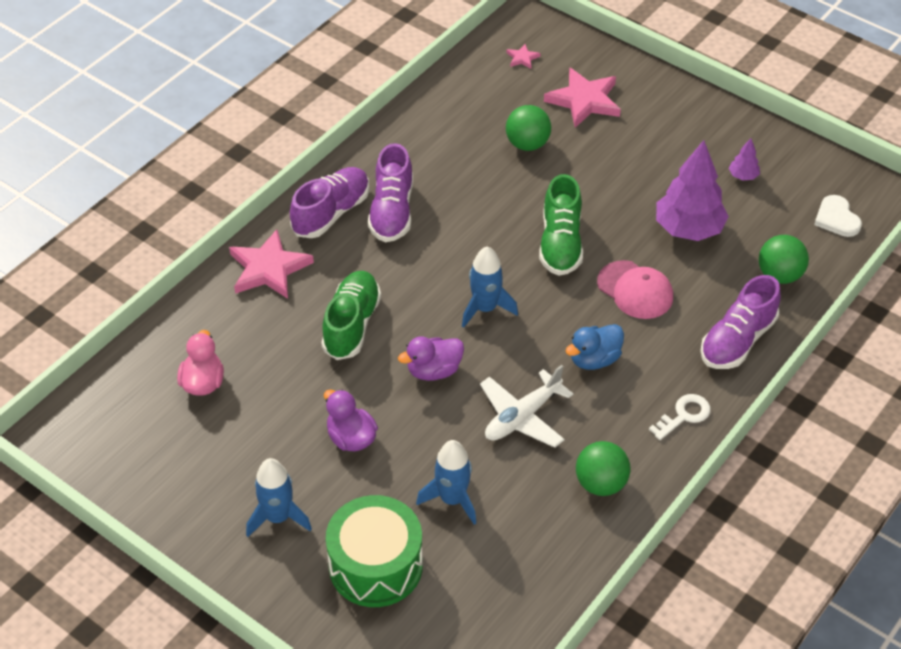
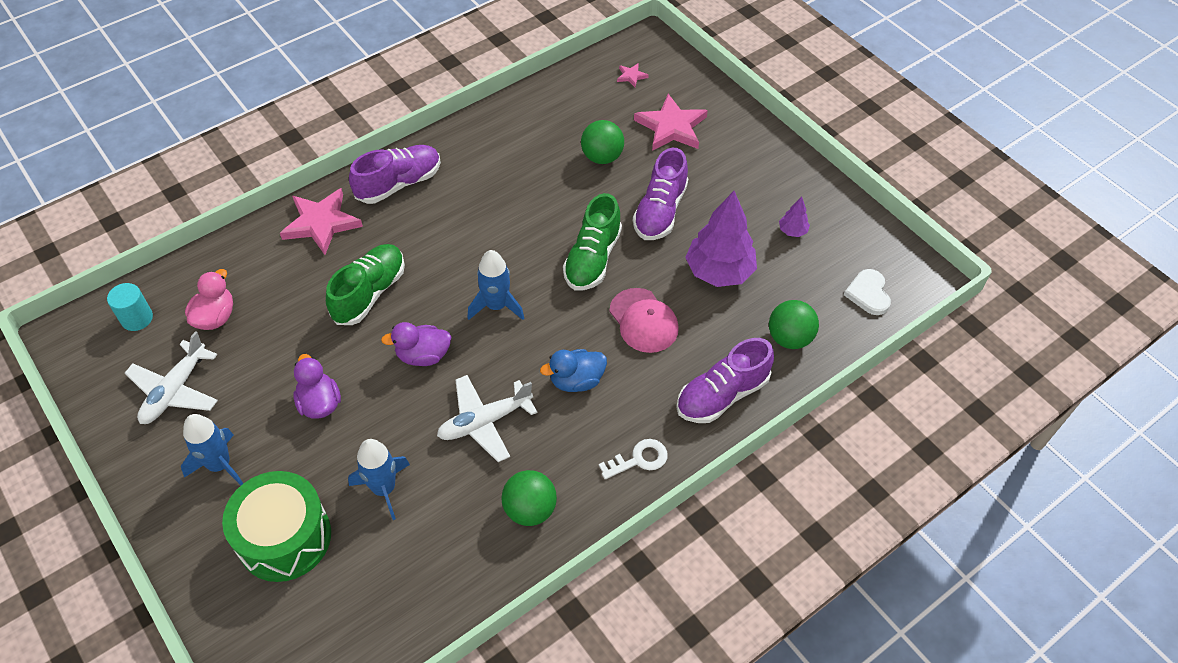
camera: 15 degrees right, 5 degrees up
purple shoe [368,143,413,242] -> purple shoe moved to [633,148,688,240]
none -> turquoise cylinder [107,283,153,331]
none -> white plane [125,331,218,424]

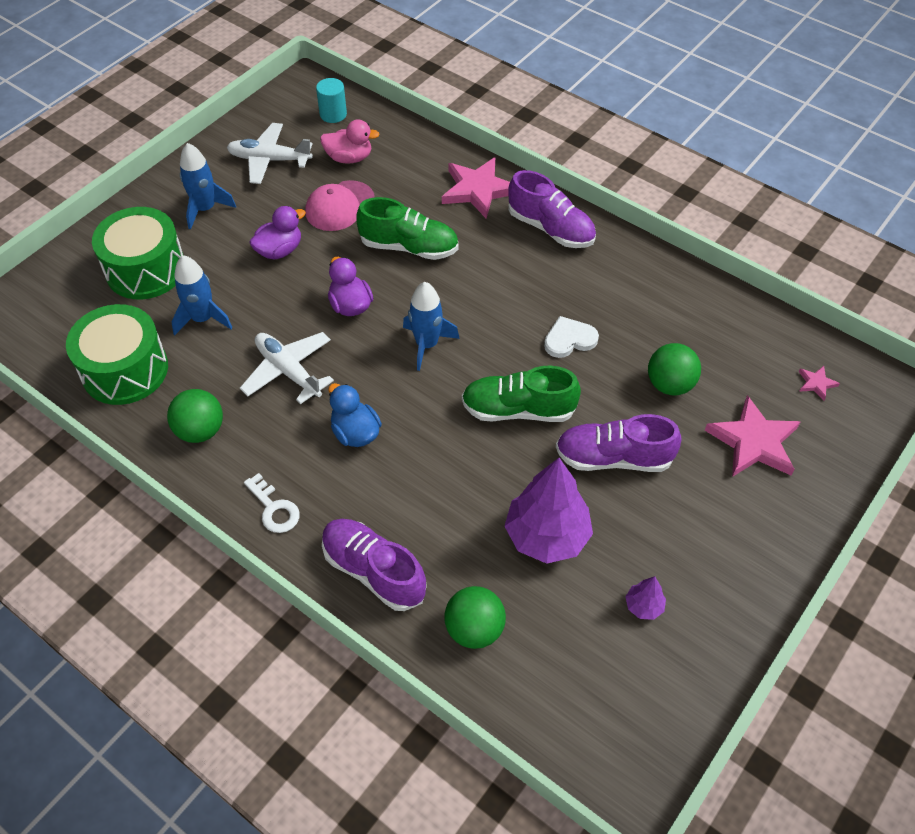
camera: 75 degrees right, 0 degrees up
pink cap [609,288,679,353] -> pink cap moved to [305,180,375,231]
white heart [844,269,891,315] -> white heart moved to [544,316,599,358]
none -> green drum [66,304,168,405]

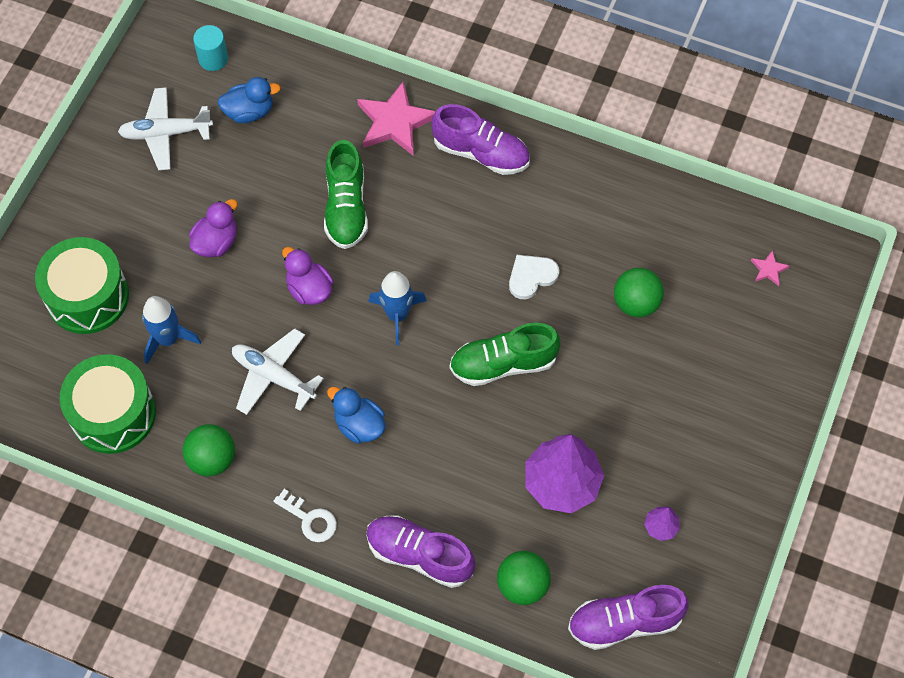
camera: 15 degrees left, 10 degrees up
blue rocket [180,143,236,229] -> none
pink cap [305,180,375,231] -> none
pink duck [320,119,380,164] -> blue duck [218,77,281,123]
green shoe [356,197,459,260] -> green shoe turned 90 degrees clockwise [324,140,368,249]
purple shoe [556,414,681,472] -> purple shoe moved to [568,585,689,650]
pink star [704,395,800,477] -> none

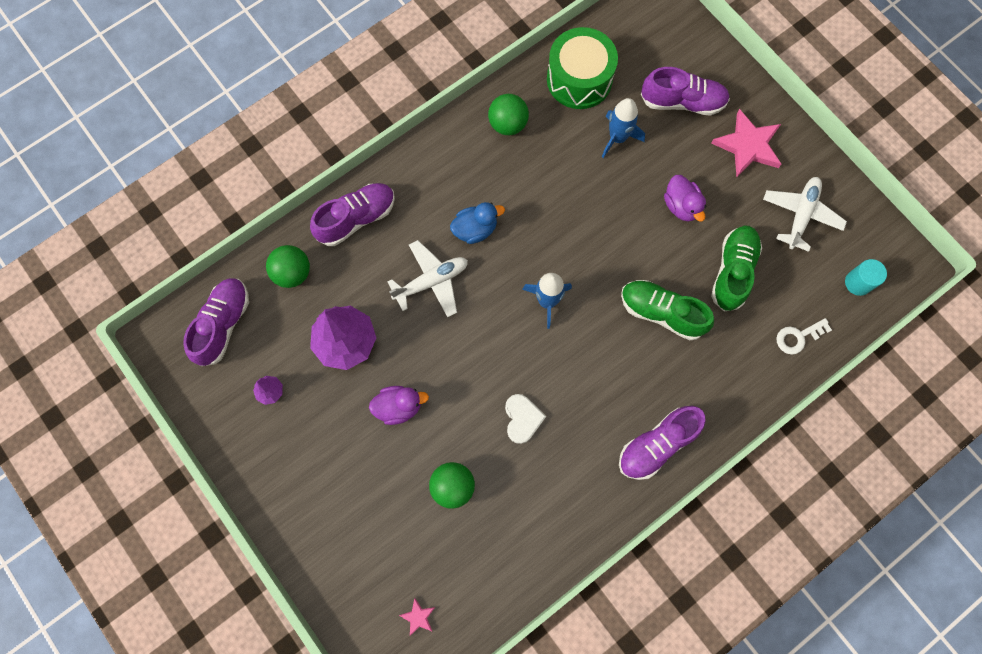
camera: 120 degrees right, 10 degrees up
green drum [35,237,129,334] -> purple shoe [641,67,730,116]
blue duck [218,77,281,123] -> none
white plane [232,328,324,415] -> white plane moved to [388,240,468,317]
white key [273,489,337,542] -> white key moved to [777,318,832,355]
purple duck [282,247,334,305] -> purple duck moved to [369,386,429,425]
pink star [357,81,436,156] -> pink star moved to [711,109,781,177]
green shoe [450,323,560,386] -> green shoe moved to [711,226,762,312]

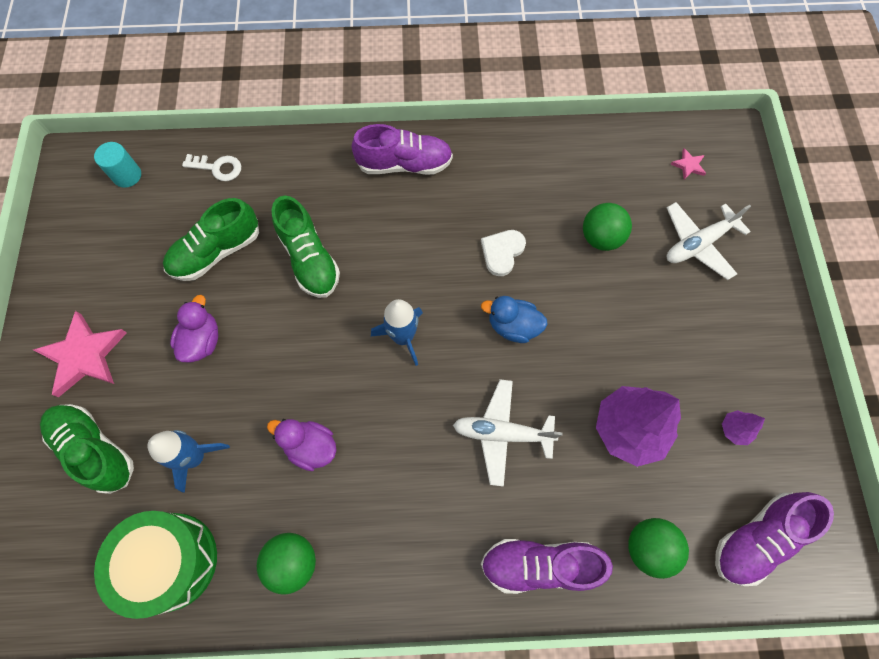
camera: 145 degrees left, 5 degrees down
purple duck [369,386,429,425] -> purple duck moved to [267,419,337,471]
blue duck [450,202,505,244] -> blue duck moved to [481,296,548,343]
purple shoe [641,67,730,116] -> green shoe [40,404,134,494]
white plane [763,177,847,252] -> white plane moved to [667,202,751,280]

